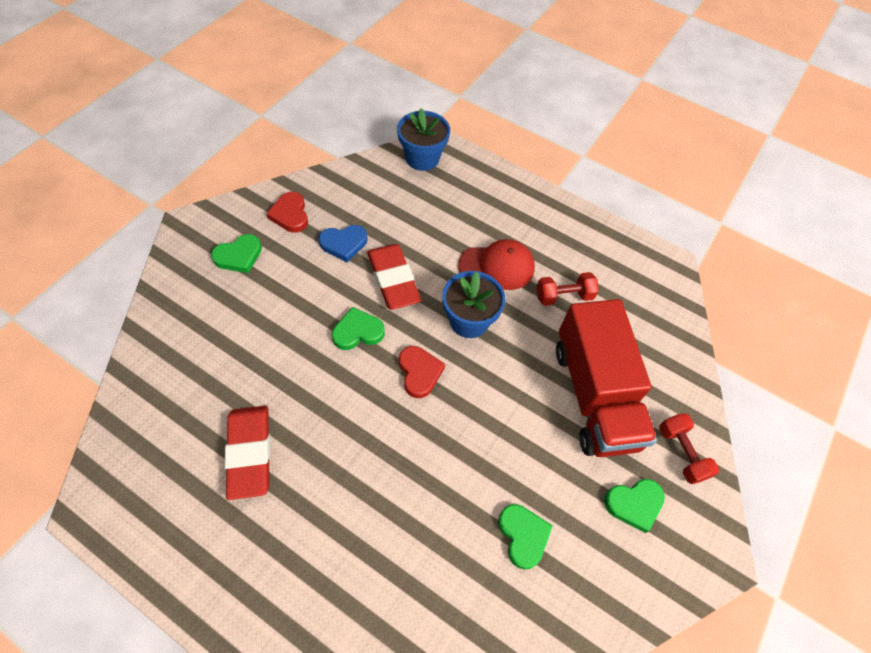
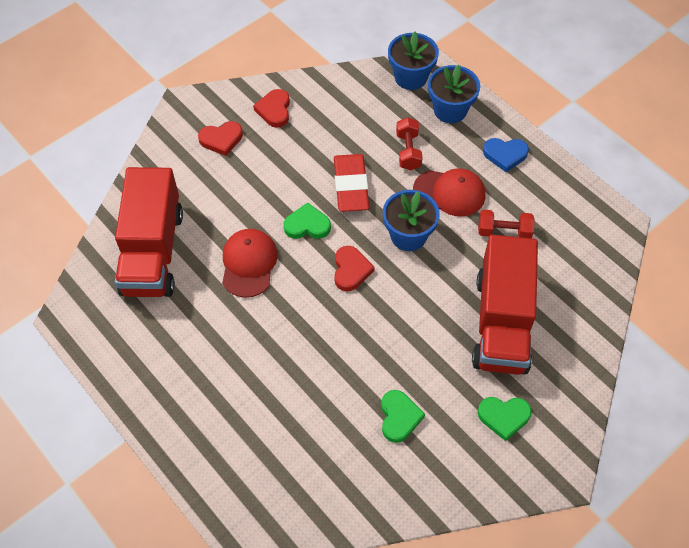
camera: 20 degrees right, 0 degrees up
green heart [211,234,262,273] -> red heart [198,121,243,156]
red eraser [225,406,270,500] -> none
blue heart [319,225,367,262] -> blue heart moved to [483,138,529,172]
red dumbbell [659,413,720,484] -> red dumbbell moved to [396,117,423,170]
none -> red truck [115,167,183,297]
none -> red cap [222,229,278,298]
none -> blue flower pot [428,65,480,123]

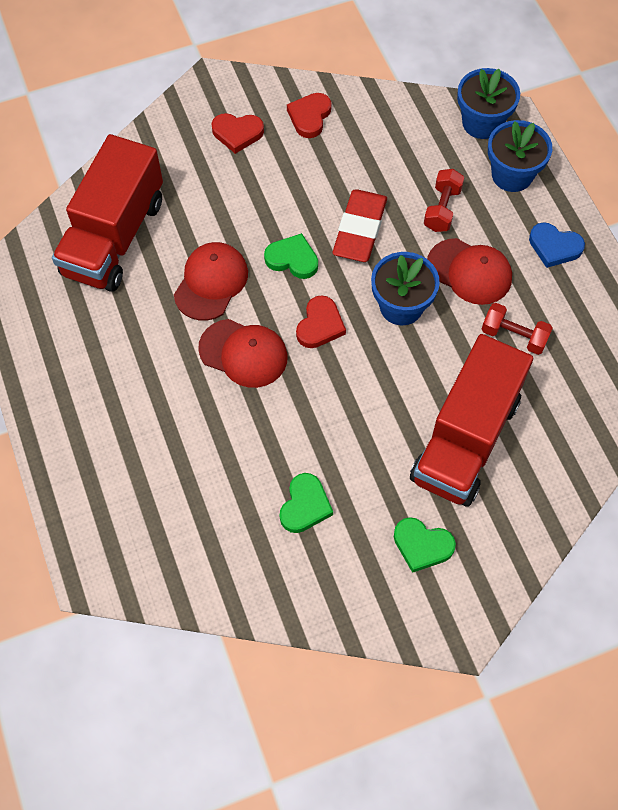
camera: 20 degrees right, 5 degrees up
none -> red cap [198,319,288,388]

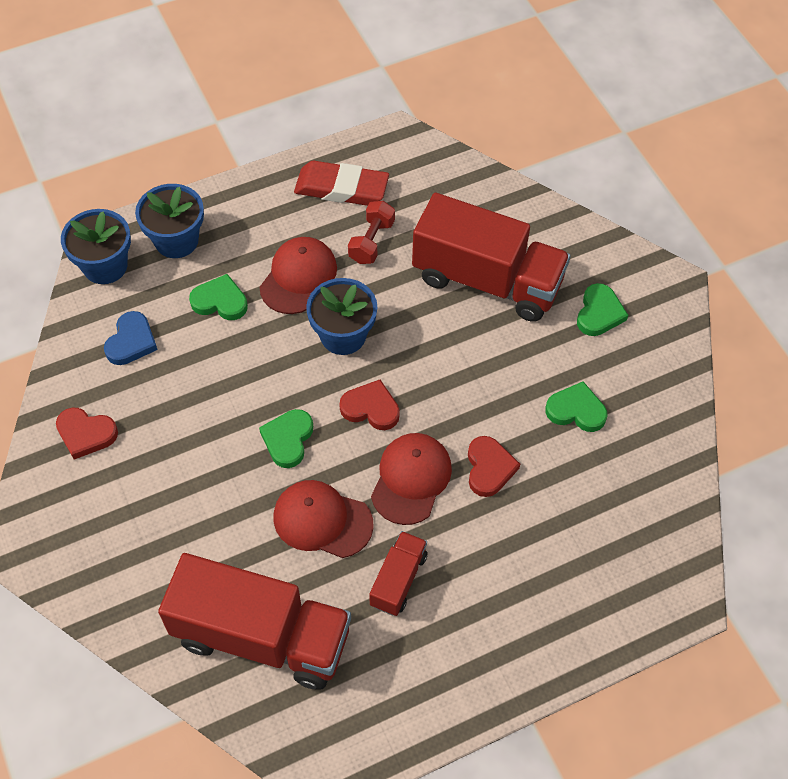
camera: 95 degrees left, 5 degrees down
red heart [211,113,264,154] -> red heart moved to [468,436,520,497]
red eraser [333,189,387,262] -> red eraser moved to [294,161,389,206]
red dumbbell [424,169,464,232] -> green heart [189,274,248,320]
blue heart [529,222,585,268] -> blue heart moved to [104,311,158,365]
none -> red truck [369,531,428,616]

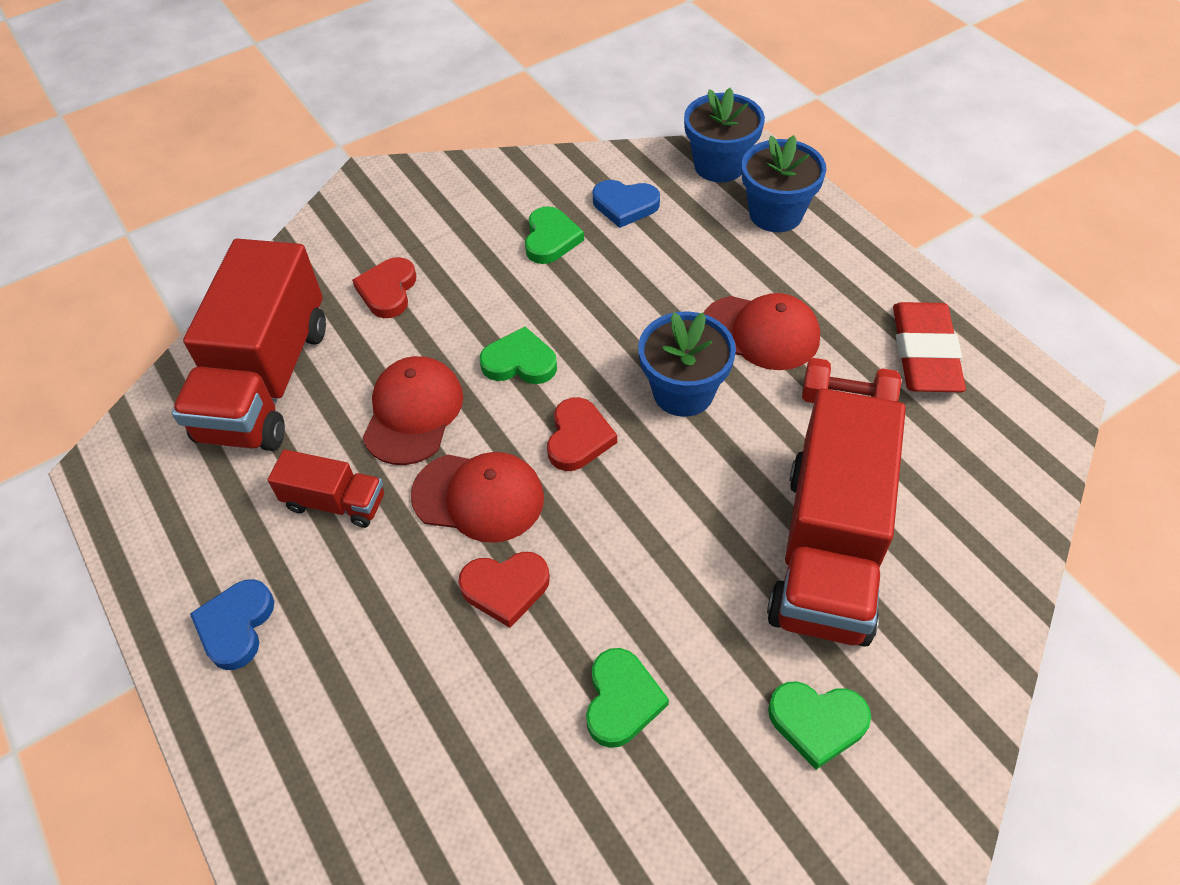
camera: 85 degrees right, 5 degrees down
red heart [56,407,118,460] -> red heart moved to [352,257,416,318]
green heart [189,274,248,320] -> green heart moved to [525,206,584,264]
none -> blue heart [190,579,274,670]

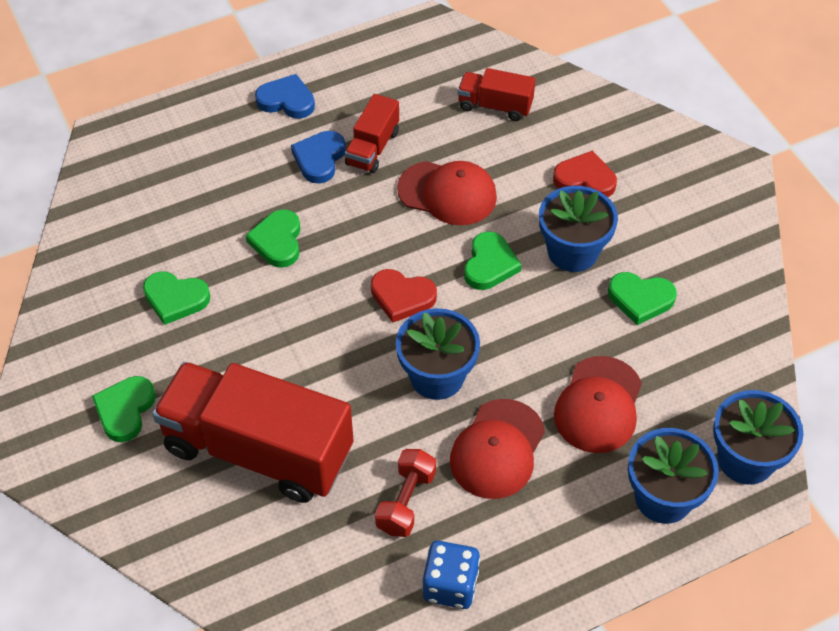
camera: 95 degrees right, 0 degrees up
red truck [172,239,326,451] -> red truck [458,68,535,121], size x0.47
red cap [411,452,544,543] -> red cap moved to [554,356,642,453]
red heart [458,552,550,628] -> green heart [245,209,301,268]
blue heart [593,180,660,228] -> blue heart moved to [291,131,346,184]
red eraser [893,302,966,392] -> blue dice [422,541,480,609]
none -> blue flower pot [539,186,618,272]

